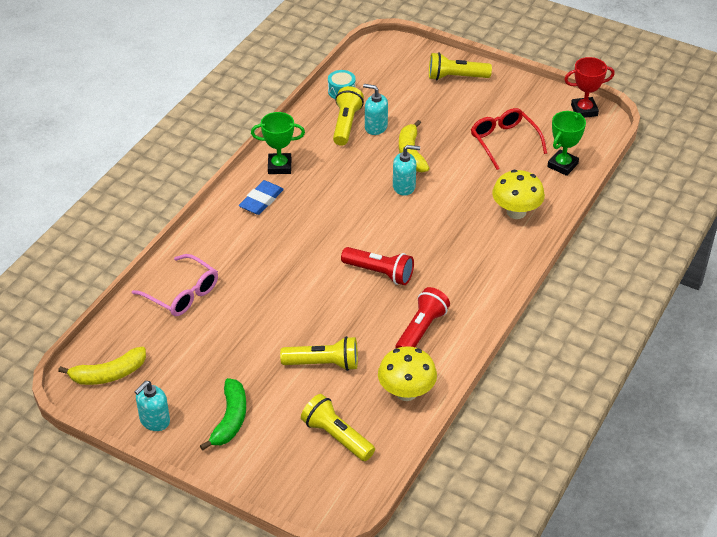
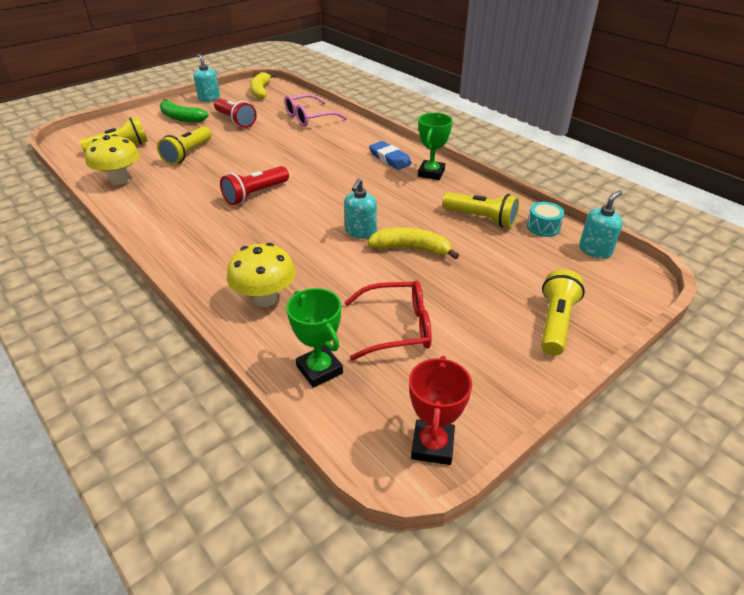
camera: 110 degrees right, 5 degrees down
turquoise soap dispenser [363,84,388,135] -> turquoise soap dispenser moved to [579,190,623,259]
red flashlight [395,287,450,348] -> red flashlight moved to [214,98,257,128]

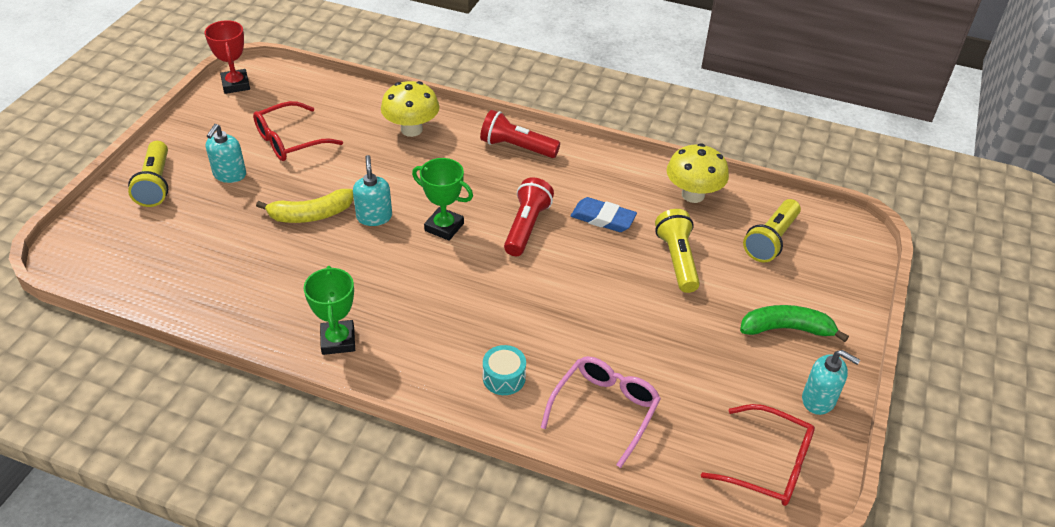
camera: 150 degrees right, 5 degrees up
red flashlight [214,98,257,128] -> red flashlight moved to [480,110,560,158]
yellow banana [250,72,276,99] -> red glasses [701,404,815,506]
green trophy [286,288,343,388] -> green trophy moved to [412,158,473,241]
blue eraser [369,141,412,170] -> blue eraser moved to [571,197,637,232]
yellow flashlight [442,192,519,228] -> none
turquoise drum [527,202,565,237] -> turquoise drum moved to [483,345,526,395]
turquoise soap dispenser [579,190,623,259] -> turquoise soap dispenser moved to [206,124,246,183]

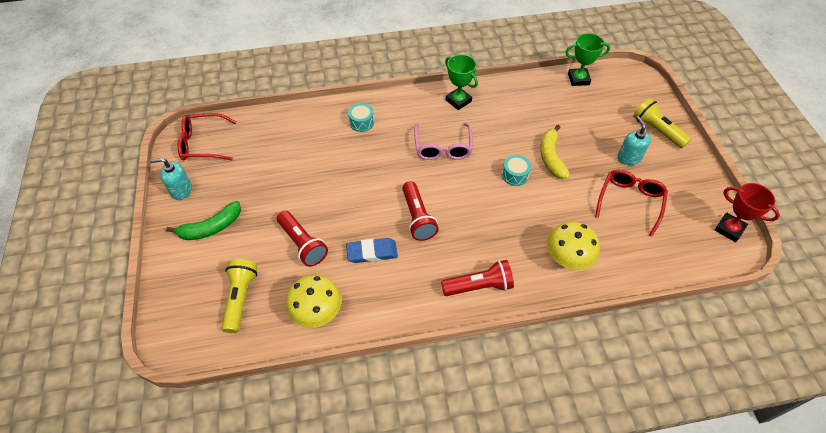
camera: 150 degrees right, 10 degrees up
yellow banana [256,189,353,223] -> yellow banana turned 45 degrees counterclockwise [540,125,570,178]
turquoise soap dispenser [353,155,392,226] -> turquoise drum [502,155,531,186]
green trophy [412,158,473,241] -> green trophy moved to [566,33,610,86]
pink glasses [540,356,661,468] -> pink glasses moved to [414,122,473,160]
yellow flashlight [655,209,700,293] -> red flashlight [277,211,328,267]

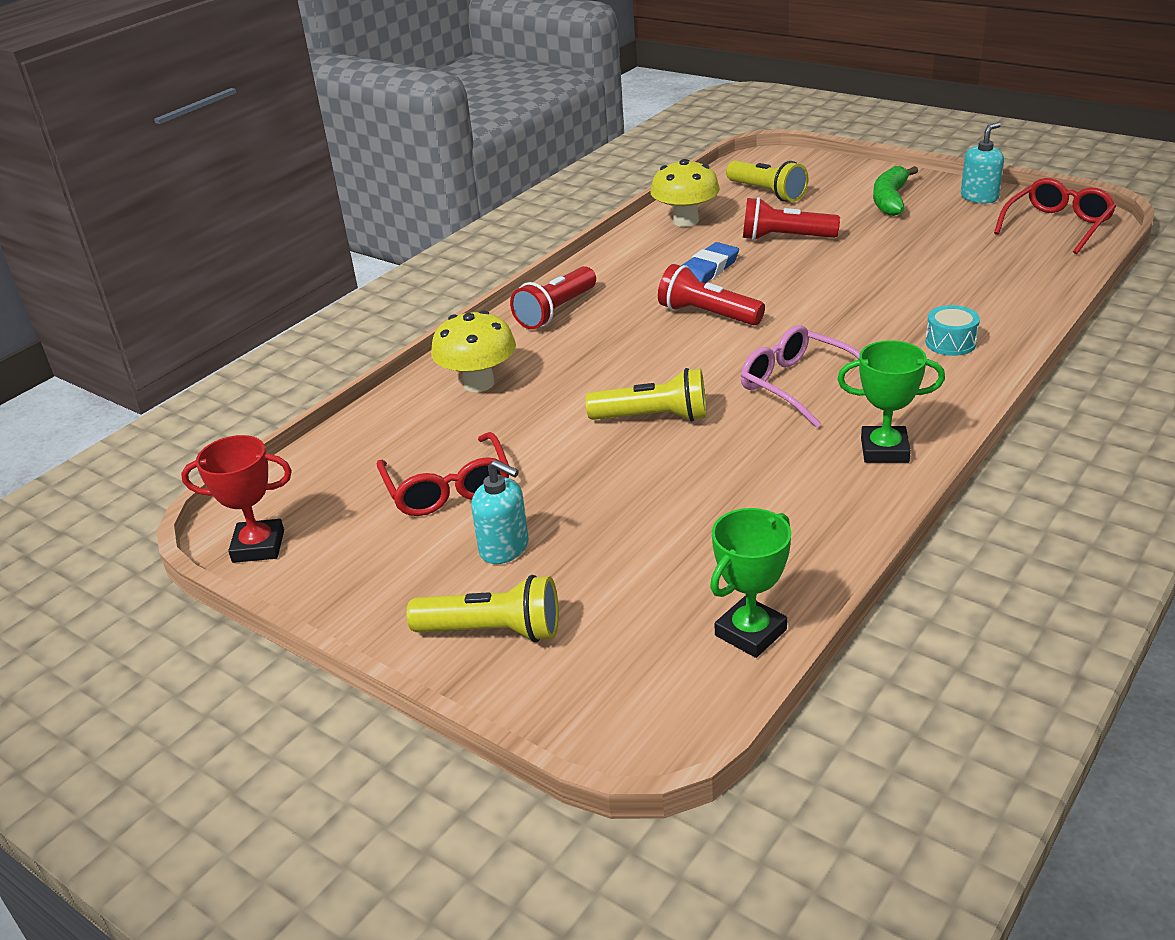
camera: 140 degrees right, 20 degrees down
turquoise drum [502,155,531,186] -> yellow flashlight [586,368,707,422]
yellow banana [540,125,570,178] -> none

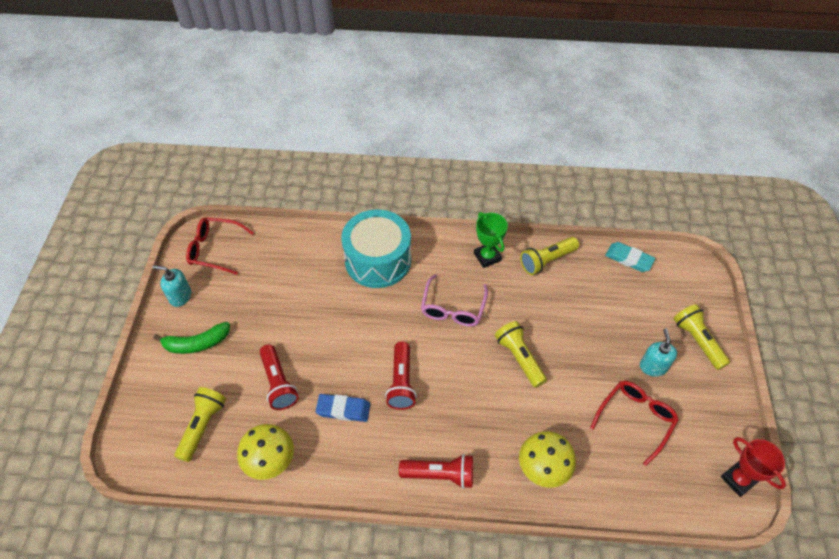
camera: 125 degrees left, 20 degrees up
green trophy [710,508,791,658] -> turquoise eraser [605,242,655,272]
turquoise drum [925,305,980,356] -> turquoise drum [341,210,411,288], size x2.49
none -> yellow flashlight [520,237,579,275]

